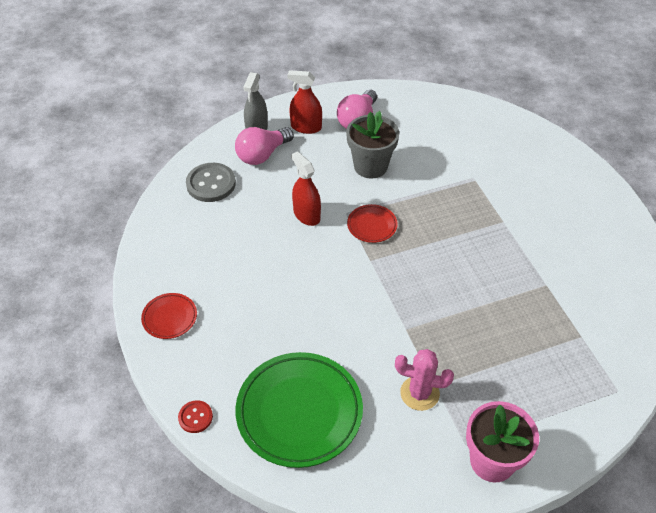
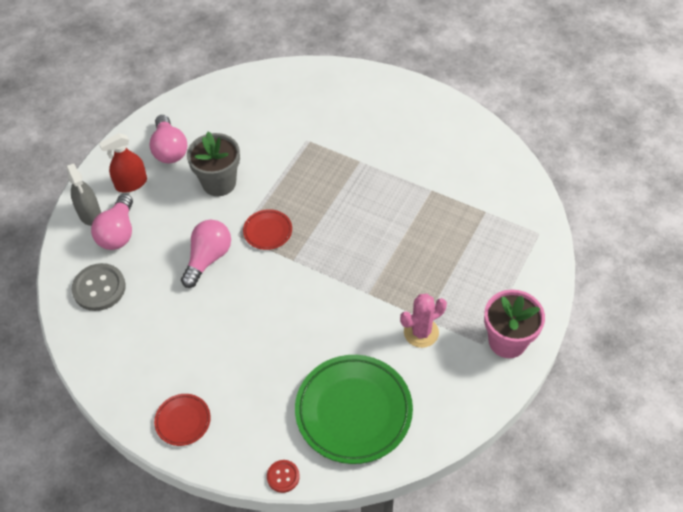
camera: 40 degrees left, 5 degrees up
red spray bottle [291,151,321,226] -> pink light bulb [181,220,231,288]

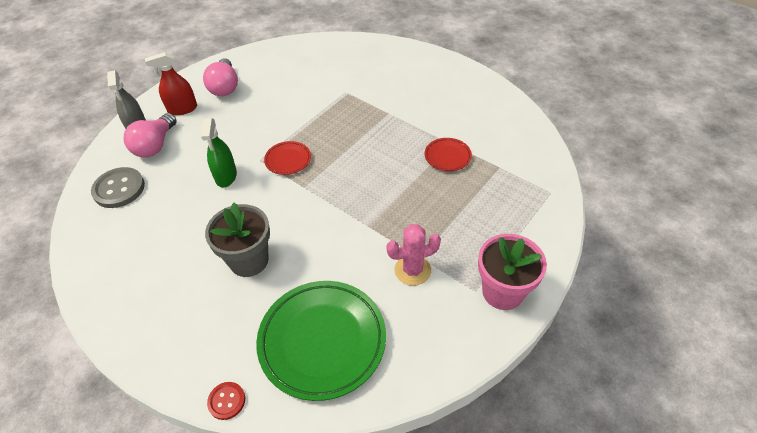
camera: 10 degrees right, 5 degrees down
red plate [154,394,211,446] -> red plate moved to [425,138,472,171]
pink light bulb [181,220,231,288] -> green spray bottle [201,118,237,187]
grey flower pot [187,132,240,196] -> grey flower pot moved to [205,203,270,277]

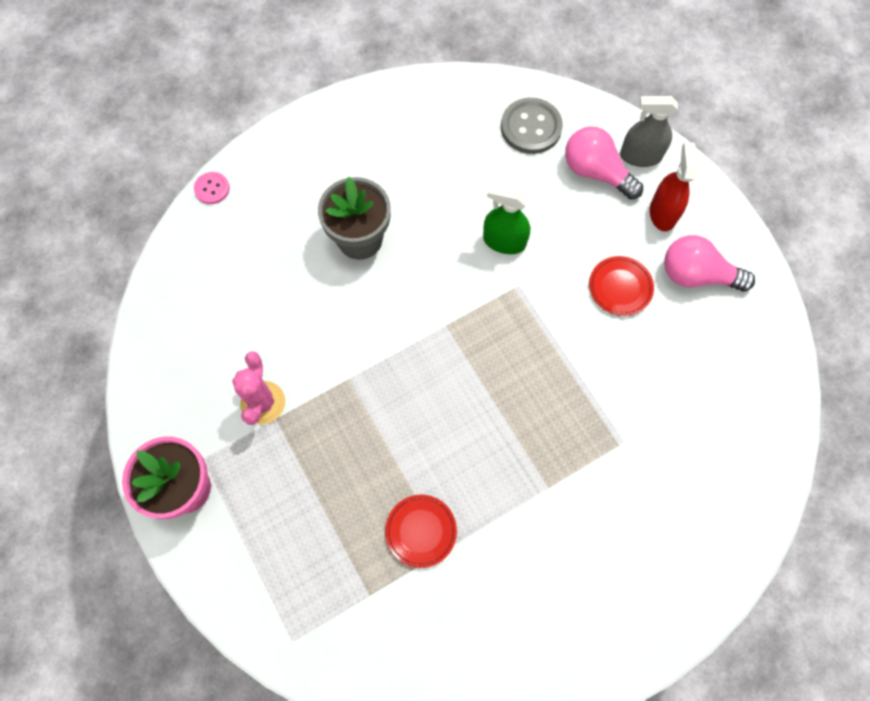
camera: 110 degrees right, 20 degrees up
red button [207,382,245,420] -> pink button [194,172,230,204]
green plate [256,281,386,401] -> none
red plate [264,141,311,175] -> red plate moved to [589,256,654,316]

